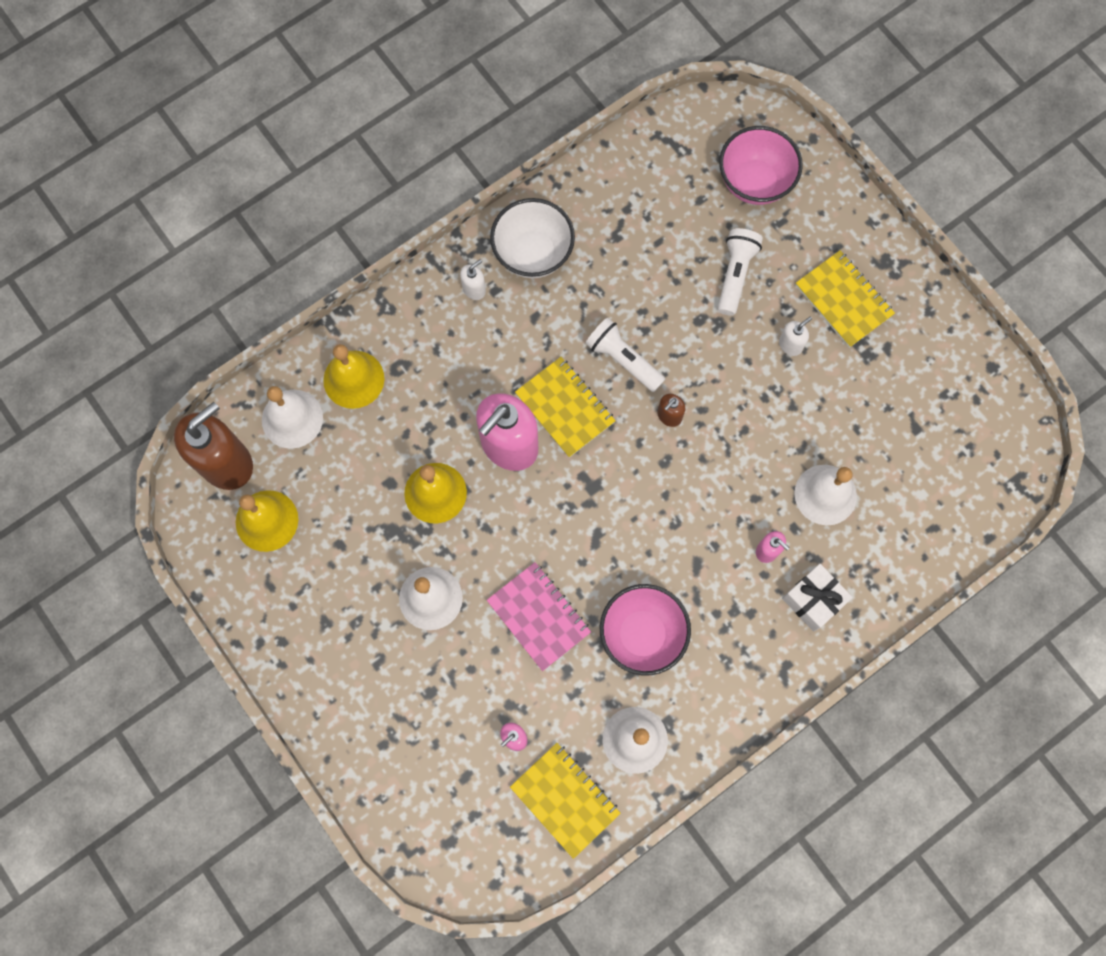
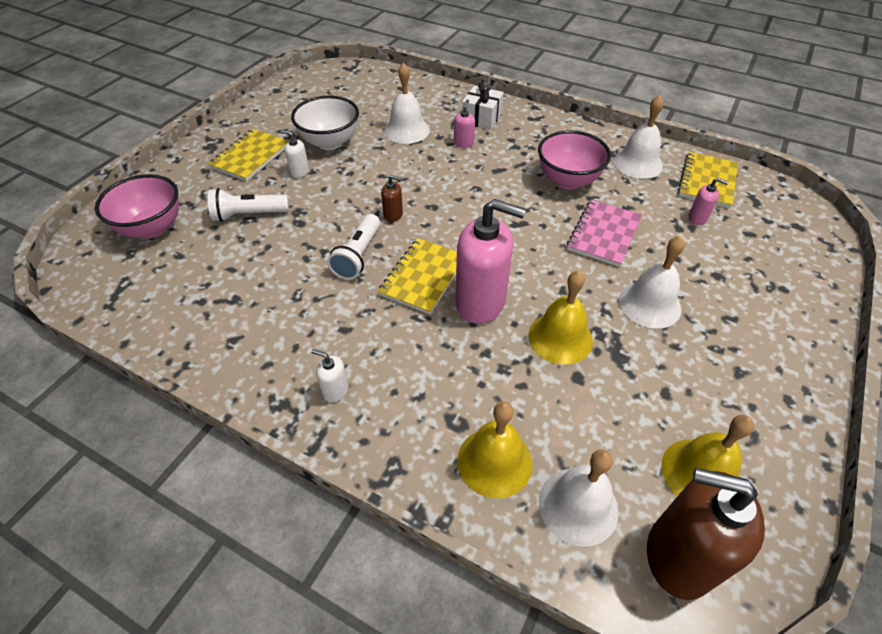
camera: 115 degrees left, 25 degrees down
white bowl [490,198,575,278] -> white bowl moved to [291,95,359,150]

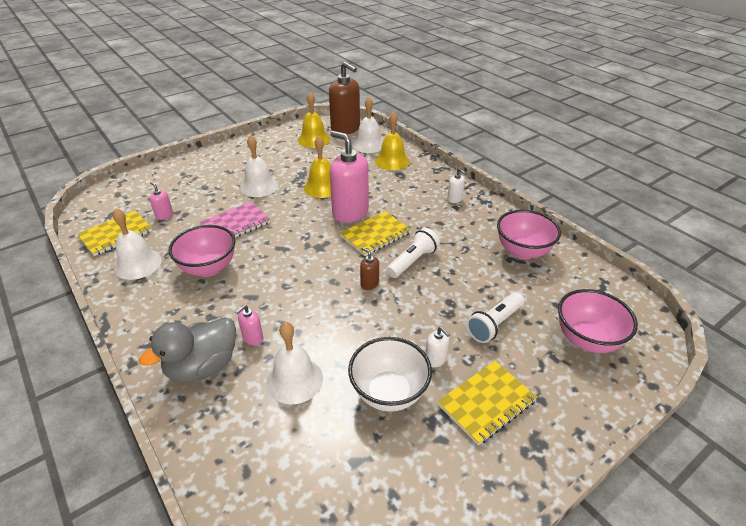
camera: 155 degrees left, 10 degrees down
white flashlight [208,188,289,222] -> white flashlight turned 120 degrees clockwise [466,292,524,343]
white gift [462,82,504,130] -> grey duck [139,317,236,383]
none -> pink bowl [497,210,561,259]

